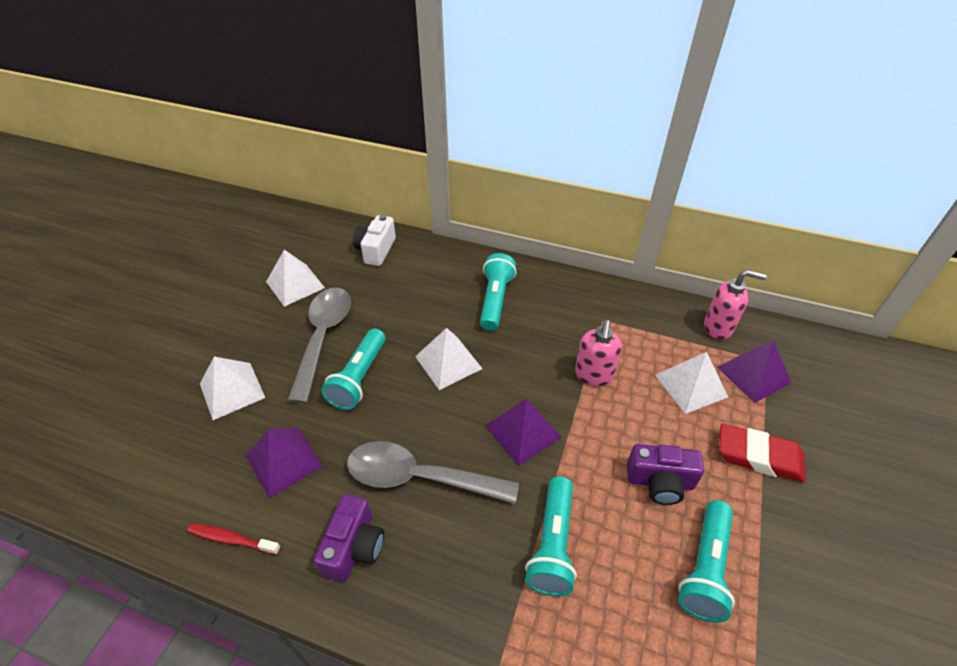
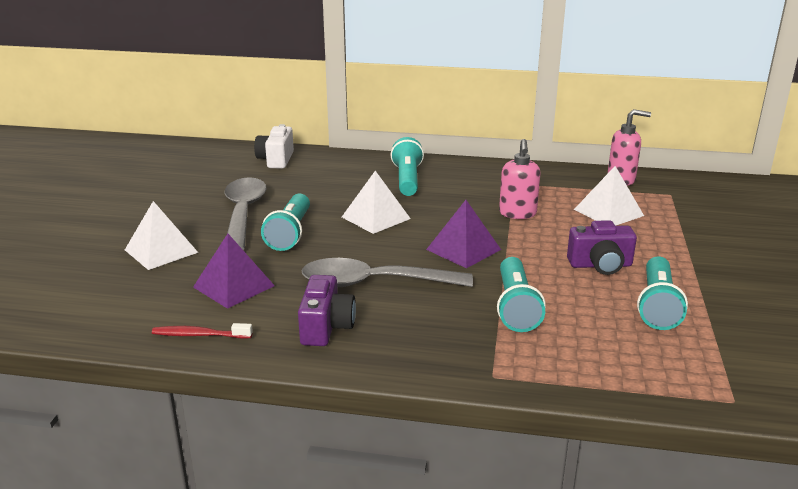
camera: 10 degrees left, 20 degrees down
white pyramid [266,250,325,307] -> none
purple pyramid [717,340,792,403] -> none
red eraser [719,424,806,483] -> none

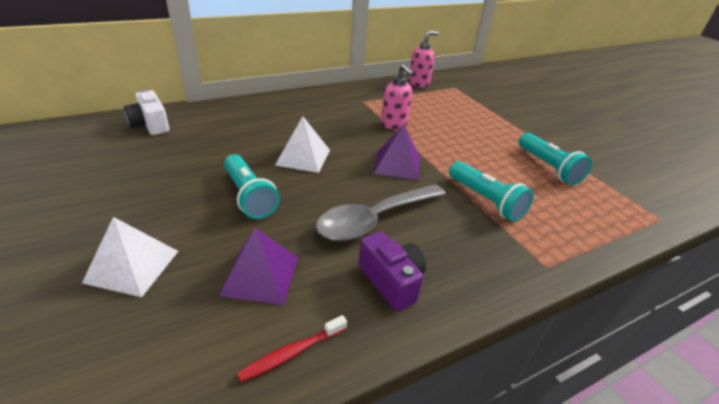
camera: 40 degrees left, 10 degrees up
grey spoon [225,177,267,250] -> none
turquoise flashlight [391,137,424,196] -> none
purple camera [567,220,637,275] -> none
white pyramid [574,166,644,226] -> none

